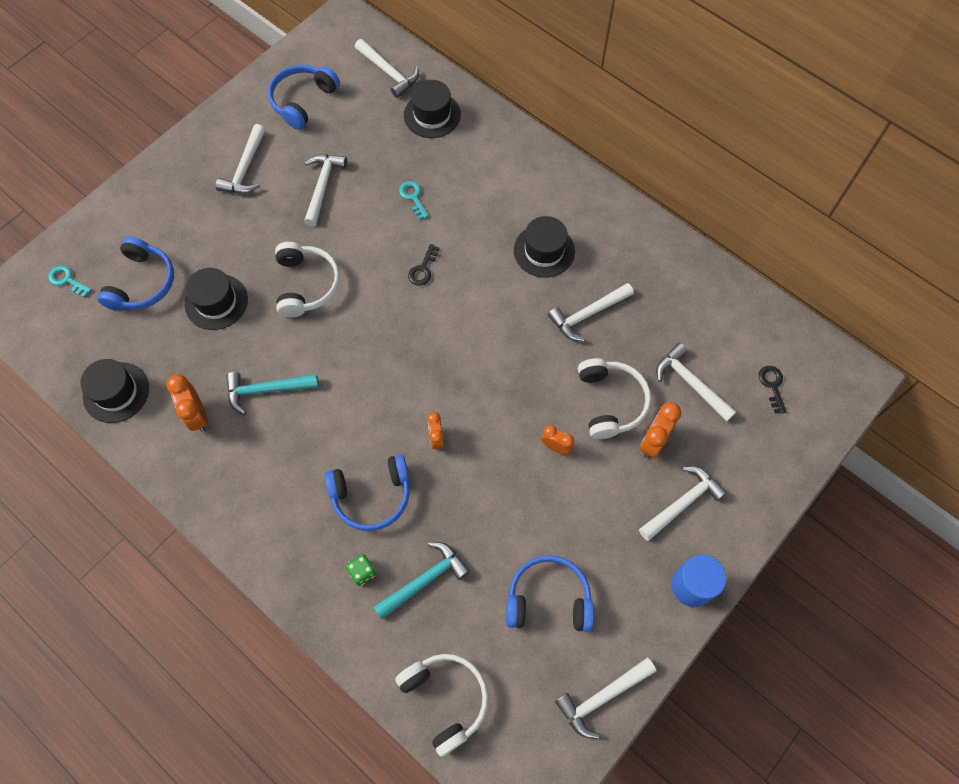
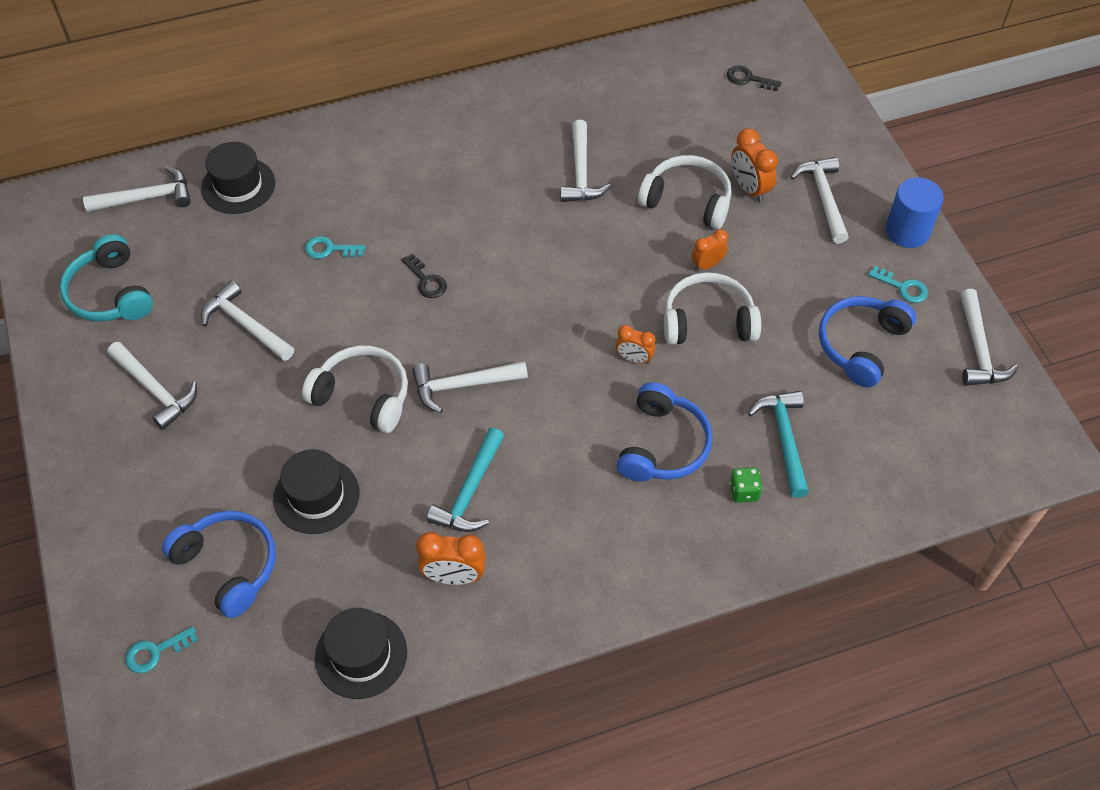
camera: 60 degrees left, 10 degrees down
blue headphones [268,65,340,129] -> turquoise headphones [60,234,153,321]
white headphones [395,654,488,757] -> white headphones moved to [664,272,761,345]
black hat [514,216,575,278] -> none
white hammer [656,343,736,422] -> white hammer moved to [412,361,528,413]
none -> turquoise key [868,266,928,303]

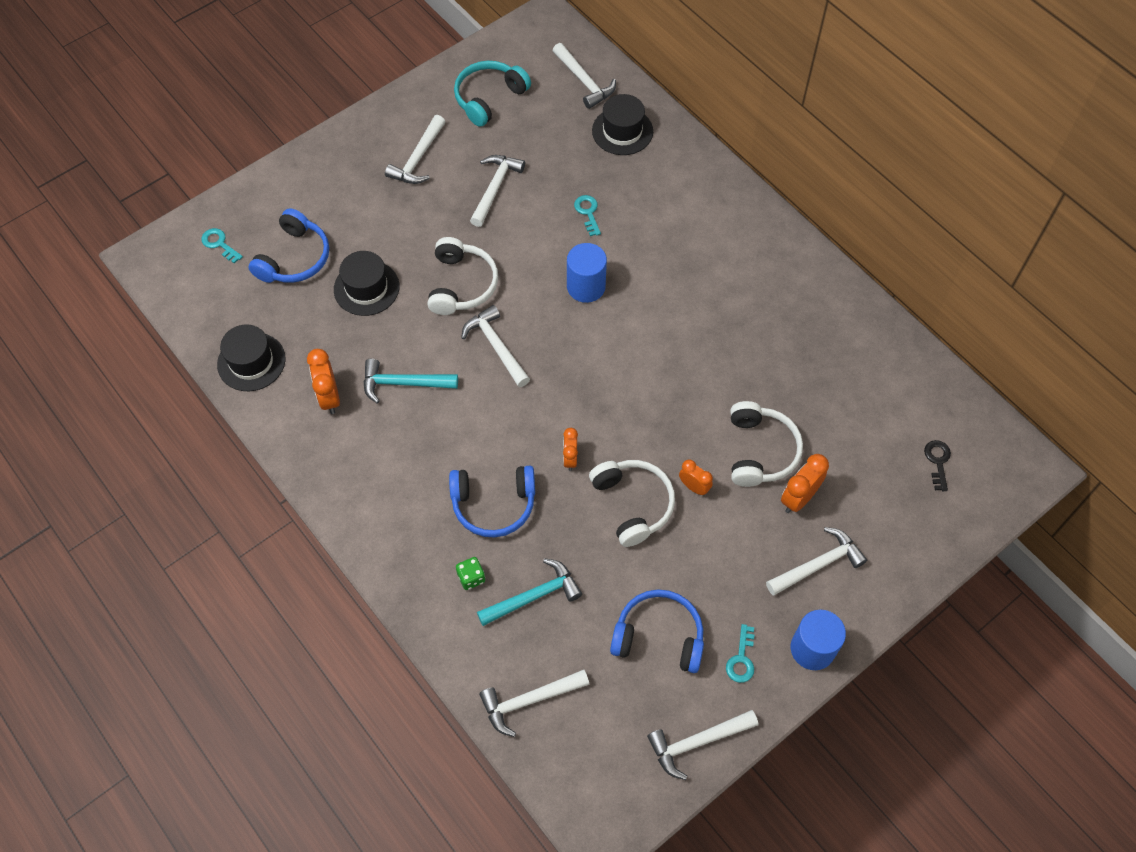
camera: 70 degrees right, 5 degrees up
black key [401,254,447,298] -> blue cylinder [567,243,607,303]
white hammer [560,120,611,202] -> white hammer moved to [479,670,590,737]

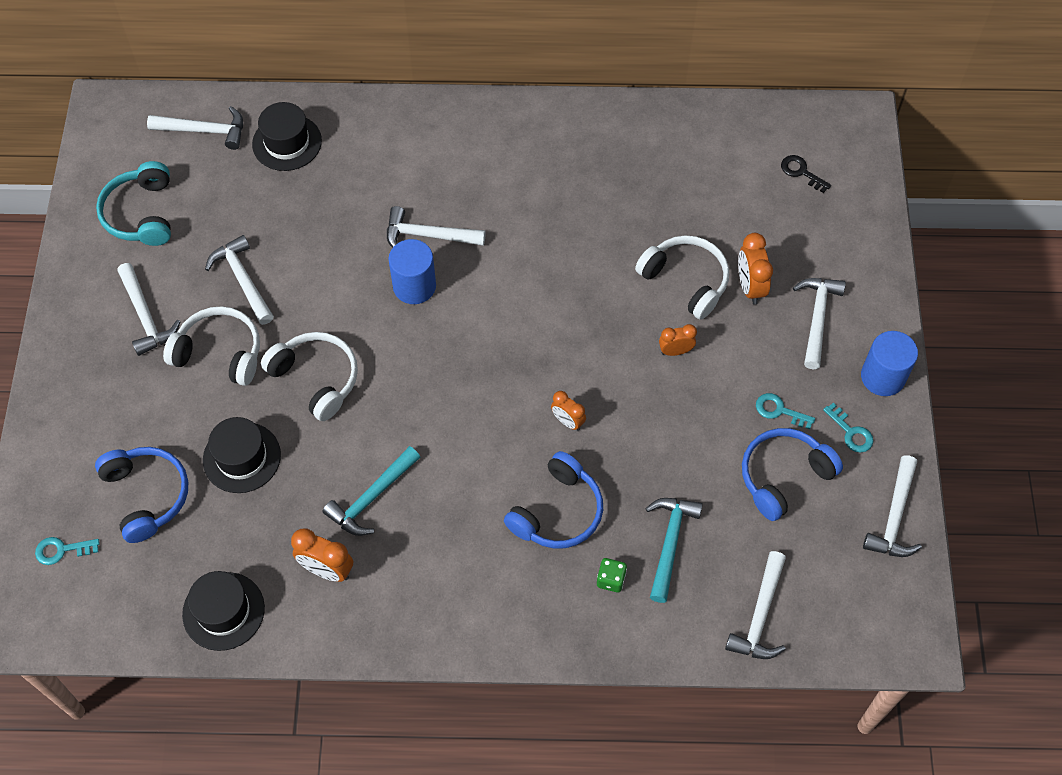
camera: 50 degrees left, 0 degrees up
white hammer [461,305,530,387] -> white hammer moved to [387,206,486,248]
turquoise key [574,195,601,236] -> turquoise key moved to [756,393,815,429]
white headphones [589,460,675,547] -> white headphones moved to [163,306,260,386]

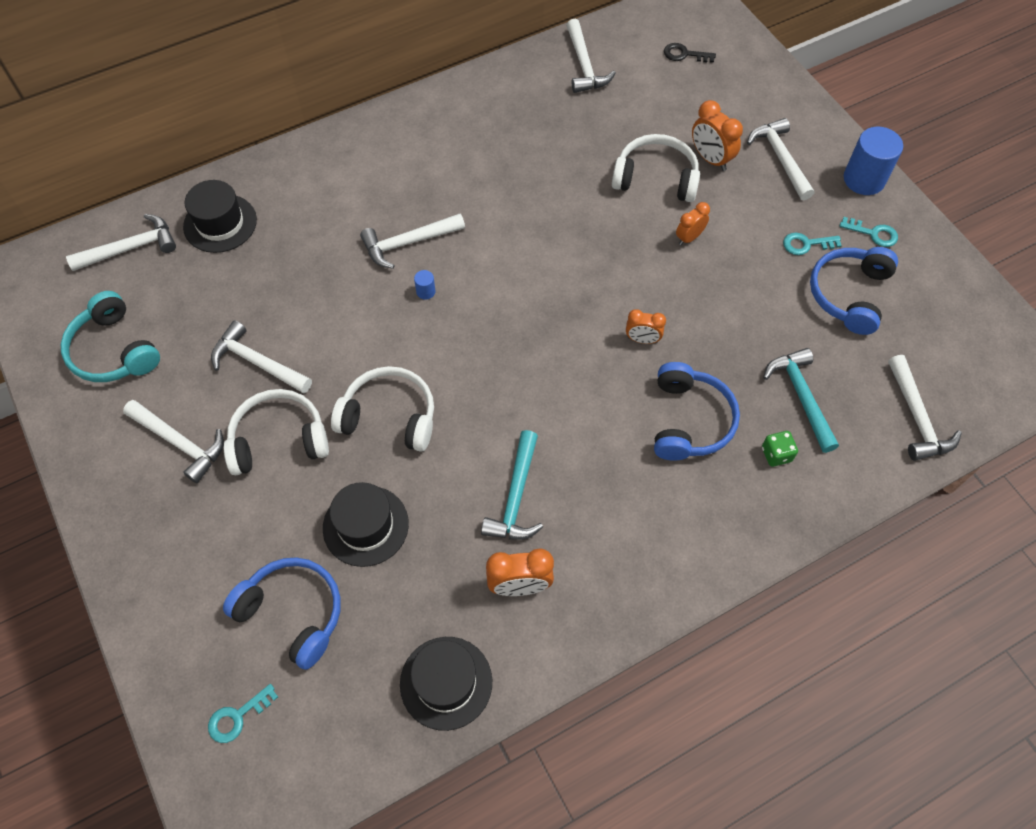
camera: 30 degrees left, 0 degrees up
blue cylinder [389,239,436,304] -> blue cylinder [414,270,435,300], size x0.43
white hammer [863,455,922,557] -> white hammer moved to [566,19,616,93]

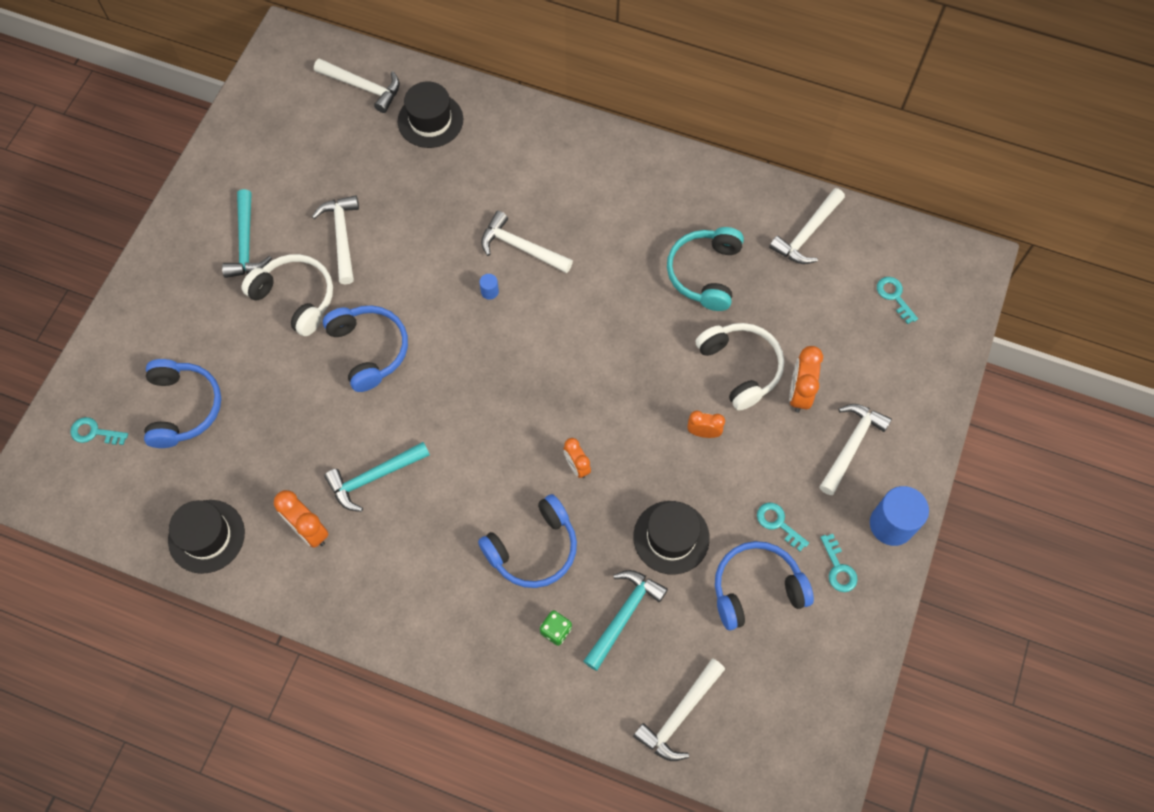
camera: 50 degrees right, 5 degrees up
turquoise headphones [61,291,160,382] -> turquoise headphones moved to [667,227,744,311]
white hammer [123,400,224,483] -> turquoise hammer [222,189,272,278]
black hat [323,482,409,567] -> black hat moved to [633,501,710,575]
white headphones [331,366,434,452] -> blue headphones [323,305,408,392]
black key [664,43,716,63] -> turquoise key [877,277,918,324]

